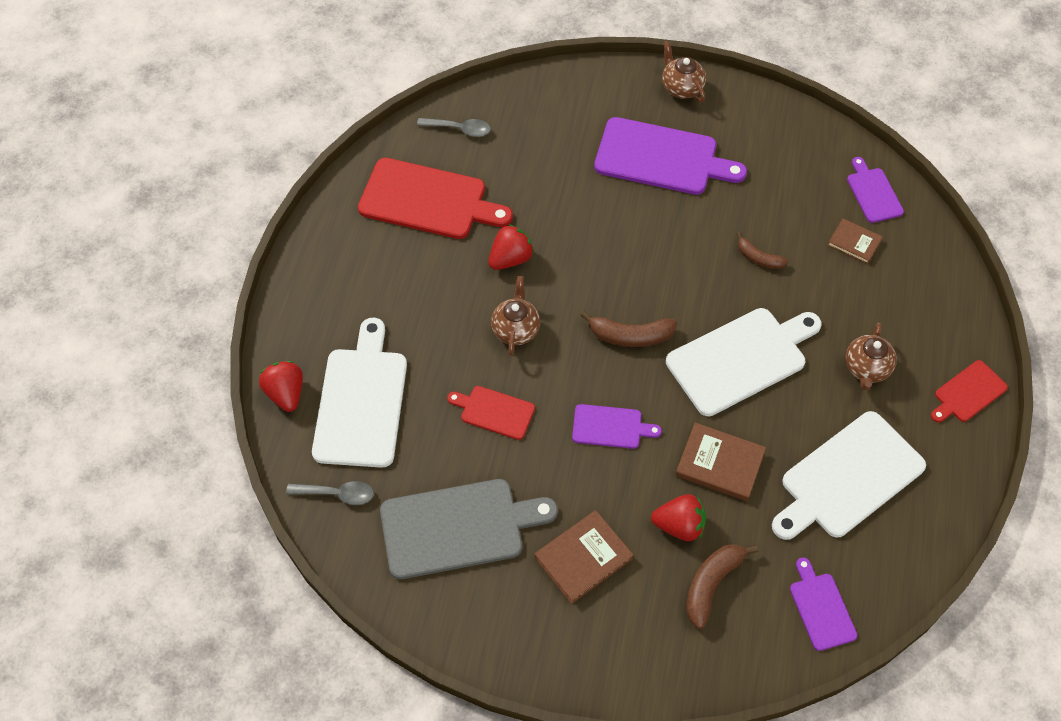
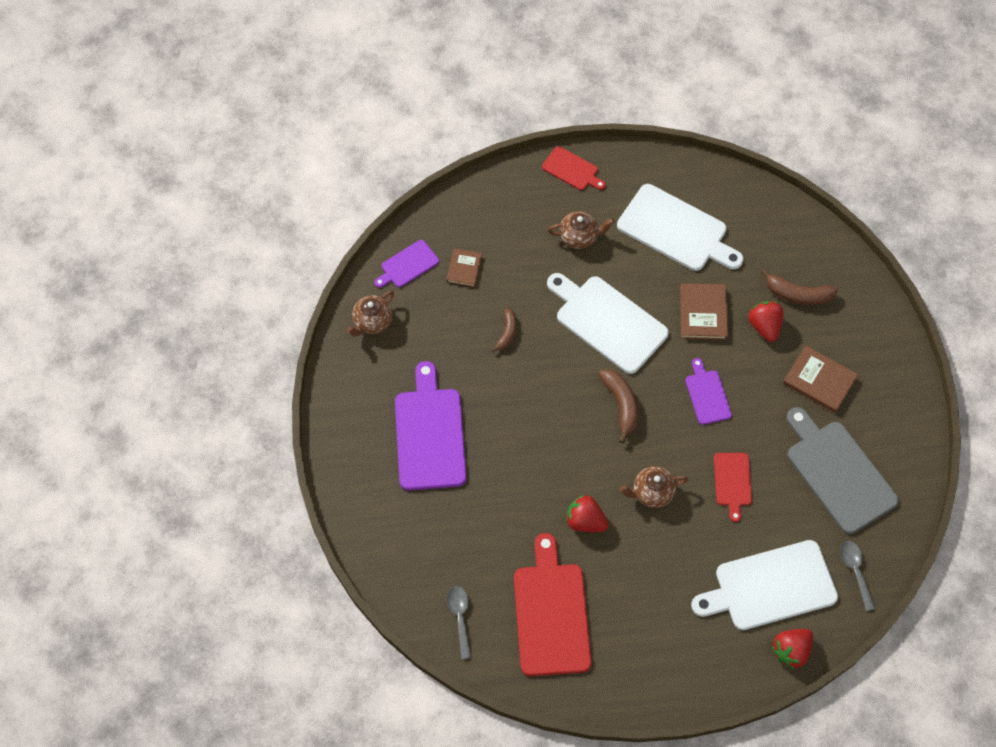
camera: 110 degrees left, 5 degrees up
brown teapot [662,41,706,102] -> brown teapot moved to [346,290,394,337]
purple cutting board [790,557,857,651] -> none

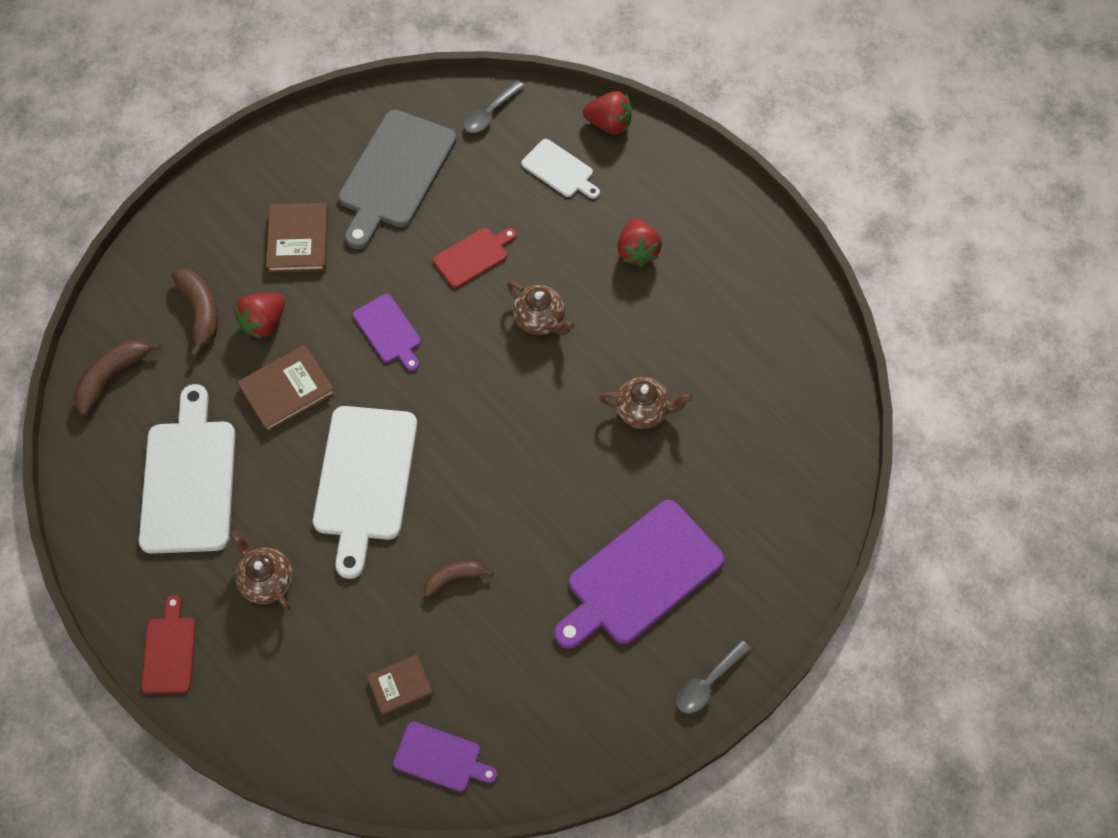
camera: 125 degrees left, 0 degrees up
brown teapot [346,290,394,337] -> brown teapot moved to [600,377,692,429]
grey spoon [447,586,471,659] -> grey spoon moved to [676,640,751,714]
red cutting board [514,533,592,676] -> none
red strawberry [565,495,608,532] -> red strawberry moved to [617,219,662,267]
brown banana [599,369,638,444] -> brown banana moved to [74,340,161,416]
purple cutting board [685,358,732,425] -> purple cutting board turned 75 degrees counterclockwise [353,294,421,371]
white cutting board [691,540,838,630] -> white cutting board [521,139,600,199], size x0.52

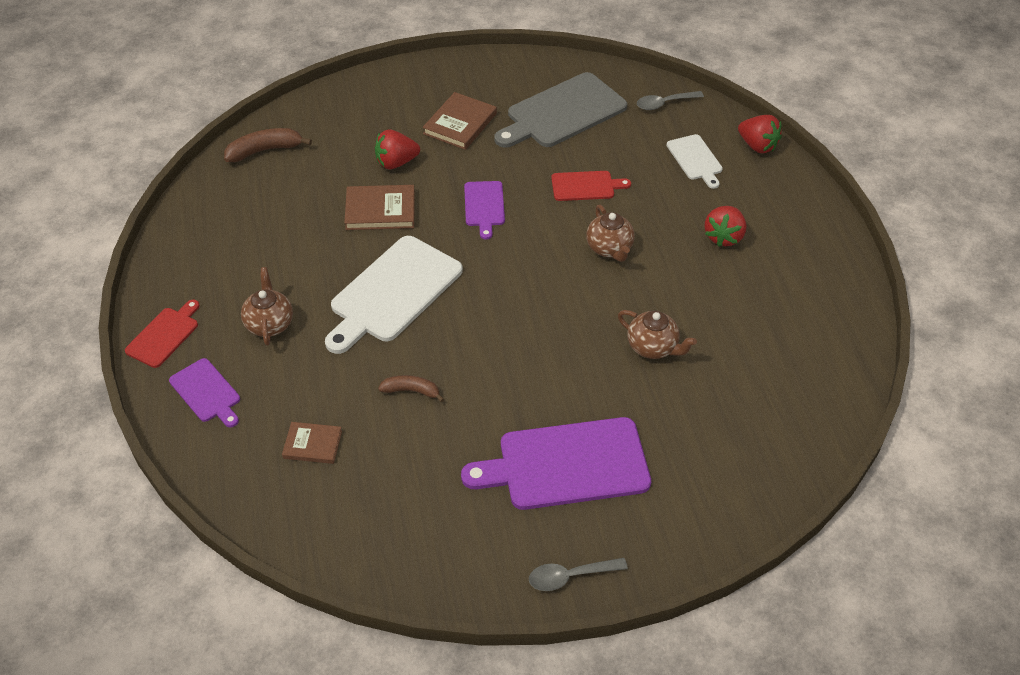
camera: 30 degrees right, 15 degrees down
white cutting board [139,384,235,554] -> none
brown banana [171,268,218,357] -> none
purple cutting board [393,722,498,792] -> purple cutting board moved to [169,358,240,427]

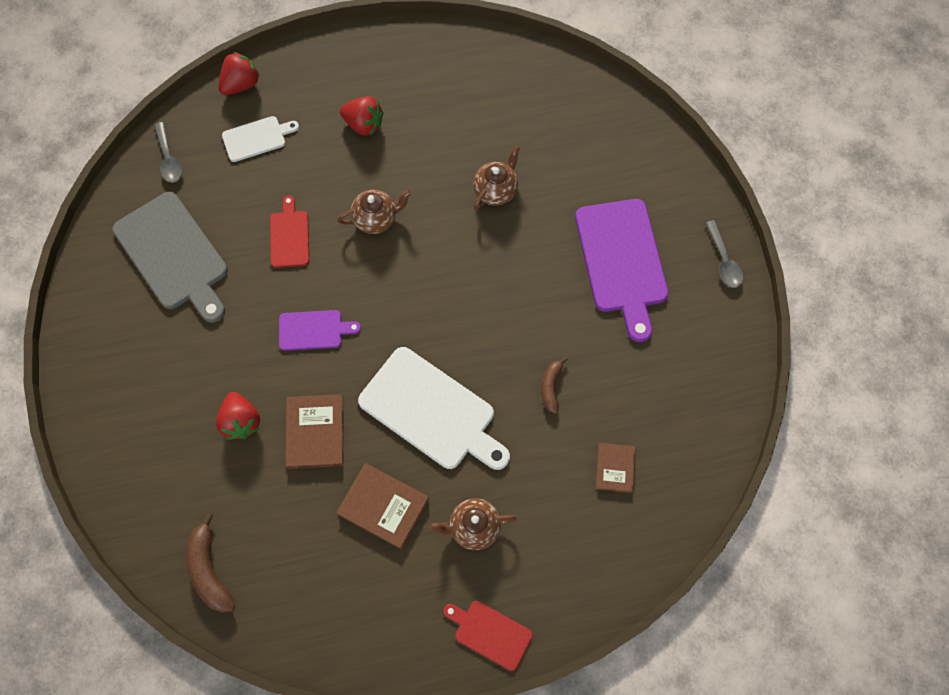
camera: 90 degrees left, 20 degrees up
purple cutting board [169,358,240,427] -> none
brown book [423,92,497,150] -> brown book moved to [336,463,429,549]

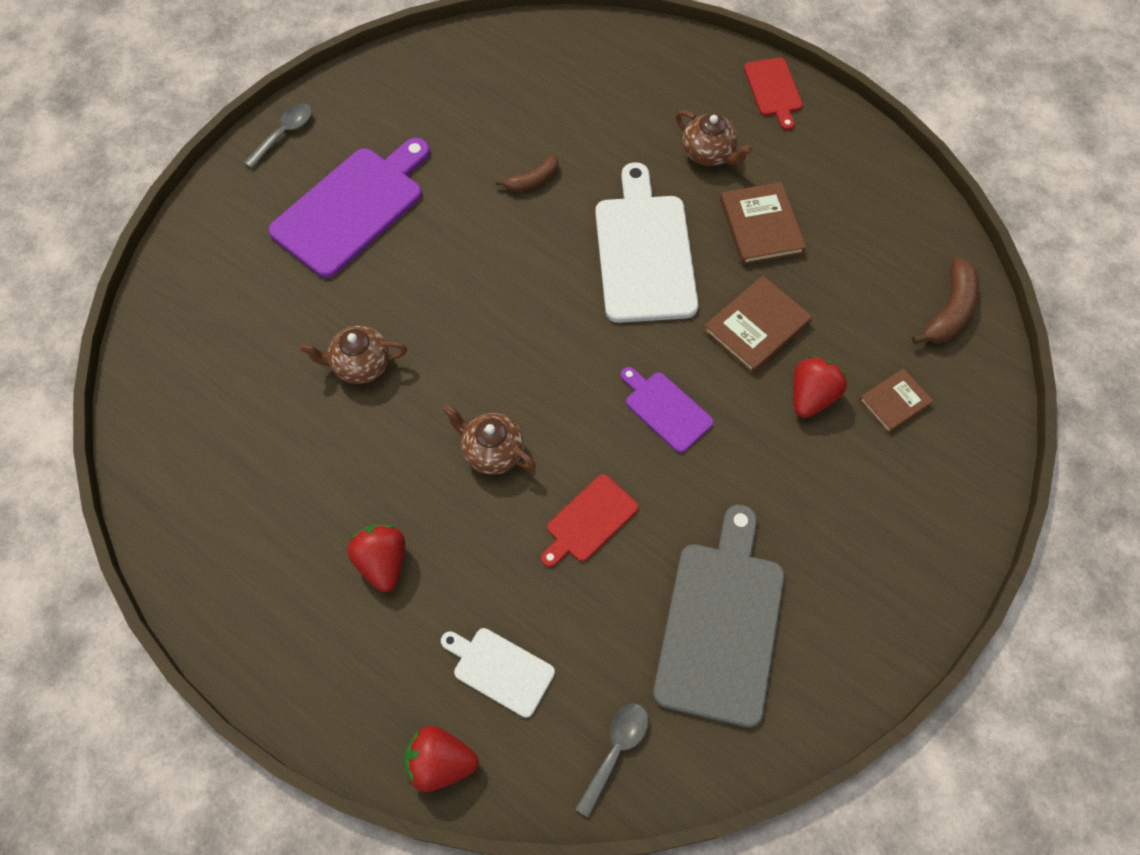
camera: 130 degrees left, 5 degrees down
brown book [596,443,636,493] -> brown book moved to [859,368,933,433]

